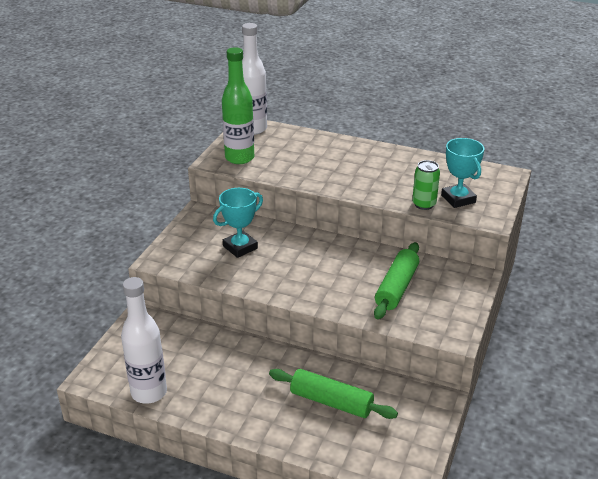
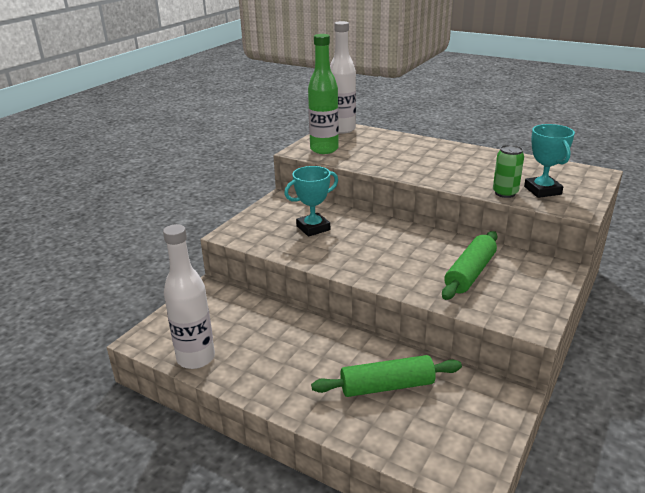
camera: 10 degrees right, 5 degrees down
green rolling pin [269,369,398,419] -> green rolling pin turned 45 degrees counterclockwise [311,355,462,397]

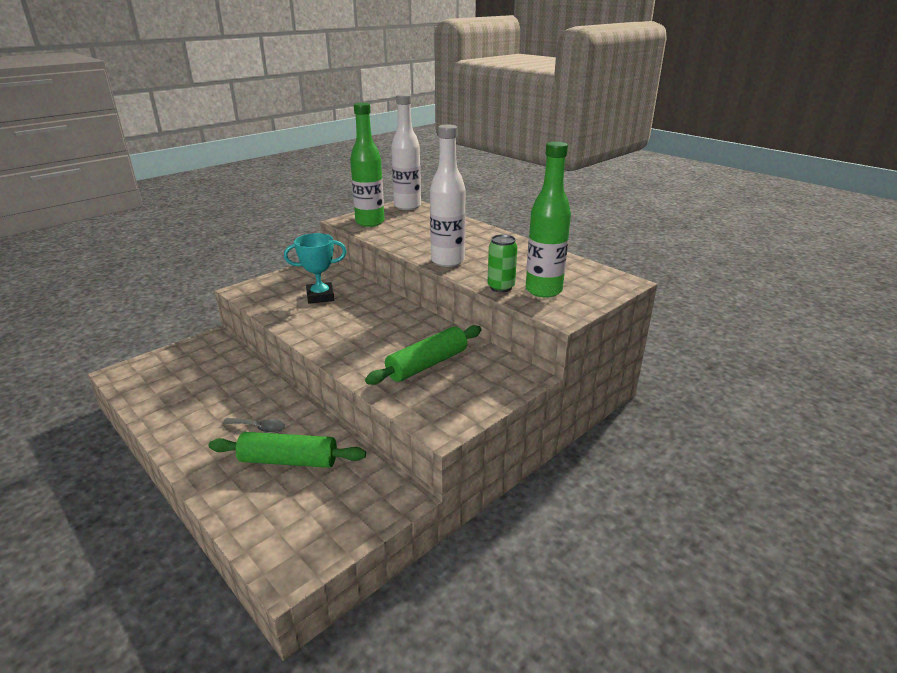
camera: 15 degrees right, 0 degrees up
white bottle [163,224,215,369] -> white bottle moved to [430,124,466,267]
turquoise trophy [524,124,575,198] -> green bottle [526,141,571,298]
none -> grey spoon [223,418,285,433]

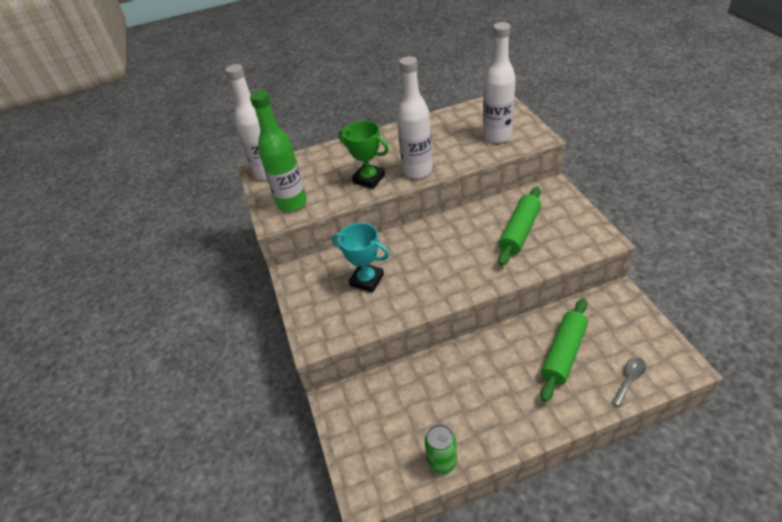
camera: 60 degrees left, 15 degrees up
grey spoon [223,418,285,433] -> grey spoon moved to [611,357,646,407]
turquoise trophy [284,233,347,304] -> turquoise trophy turned 75 degrees counterclockwise [332,223,389,293]
green rolling pin [365,325,481,385] -> green rolling pin turned 45 degrees clockwise [498,187,541,266]
green can [487,234,518,292] -> green can moved to [425,424,457,474]
green bottle [526,141,571,298] -> white bottle [483,22,516,143]
none -> green trophy [338,121,389,189]

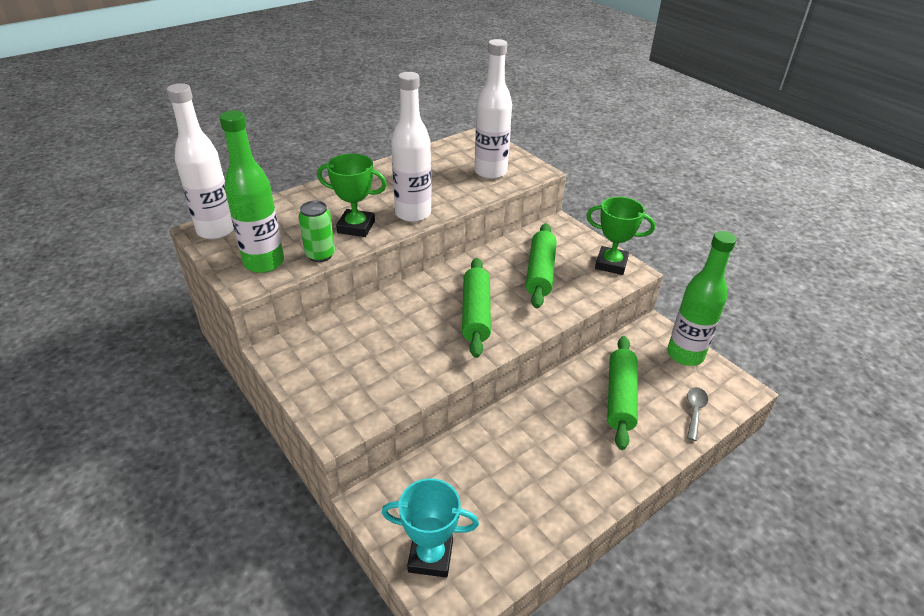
camera: 25 degrees left, 5 degrees down
turquoise trophy [332,223,389,293] -> turquoise trophy moved to [382,478,479,578]
green can [425,424,457,474] -> green can moved to [299,201,335,262]
none -> green rolling pin [462,258,491,358]
none -> green trophy [586,197,655,275]
none -> green bottle [667,231,736,366]

